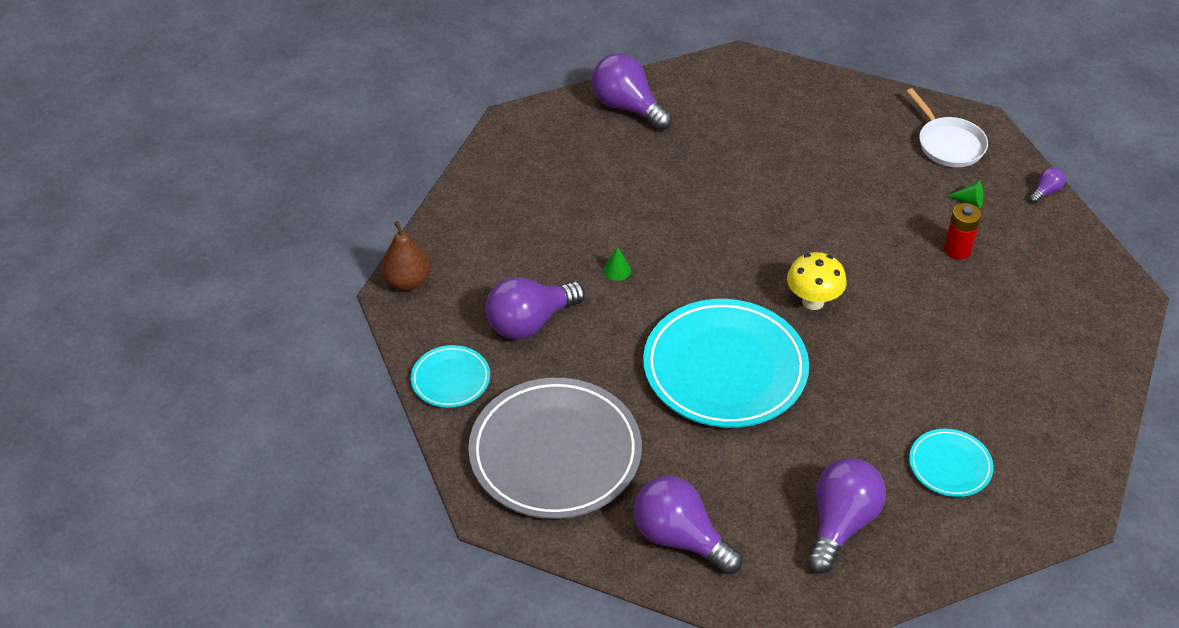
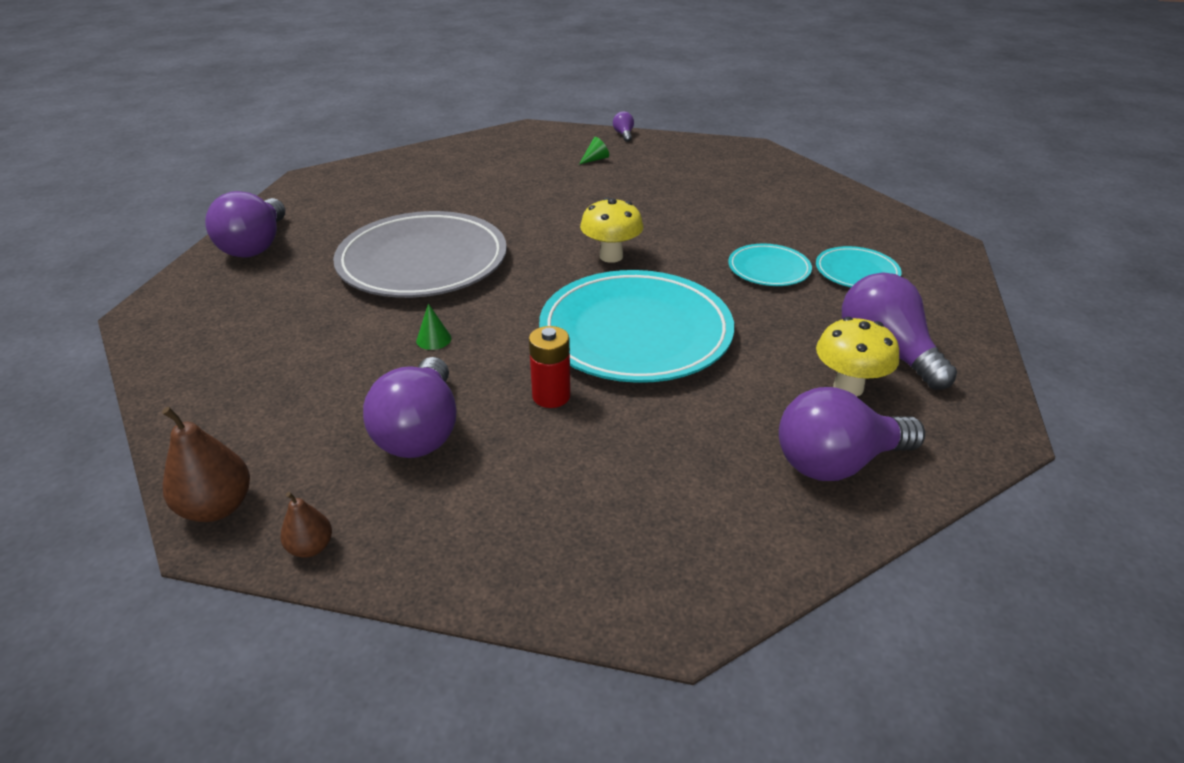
camera: 55 degrees left, 10 degrees down
turquoise plate [411,345,490,408] -> turquoise plate moved to [728,244,812,286]
grey plate [468,378,642,519] -> grey plate moved to [333,211,507,298]
purple light bulb [591,53,672,130] -> purple light bulb turned 75 degrees counterclockwise [205,191,285,258]
white pan [906,88,988,167] -> none
red battery [944,203,981,259] -> red battery moved to [529,326,571,408]
none -> brown pear [280,492,332,558]
none -> yellow mushroom [816,317,899,396]

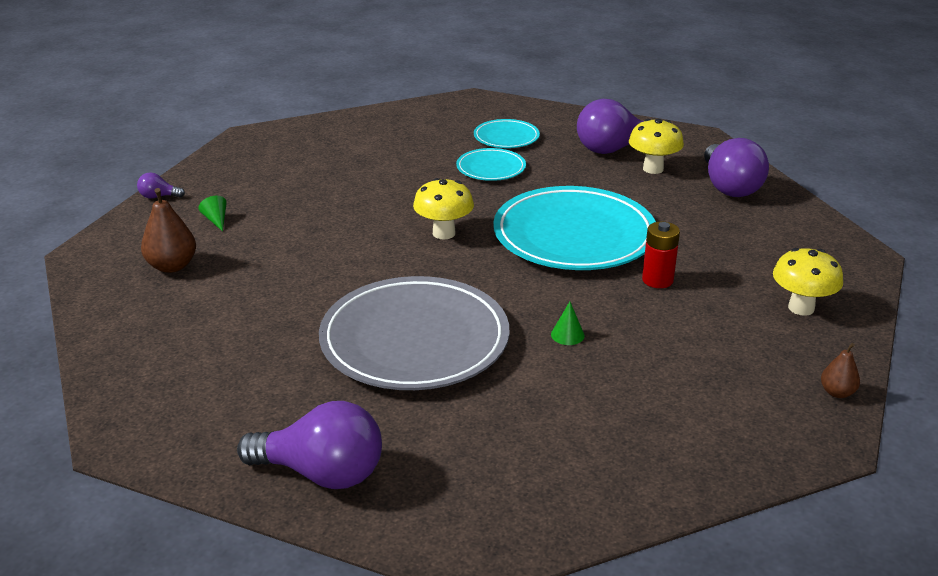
camera: 80 degrees left, 5 degrees down
brown pear [162,407,250,522] -> brown pear moved to [141,188,196,273]
purple light bulb [363,357,456,458] -> none
none -> yellow mushroom [773,248,843,316]

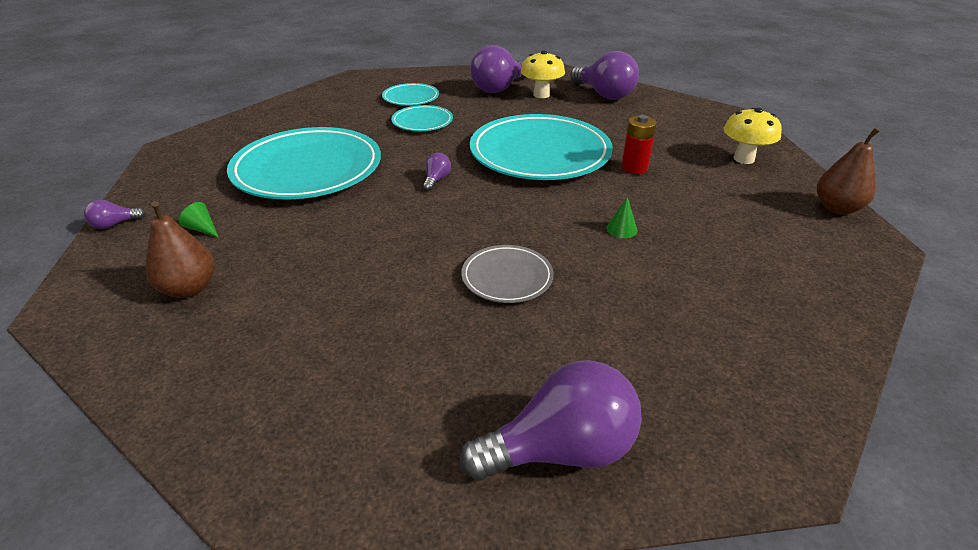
camera: 30 degrees left, 5 degrees up
grey plate [319,276,509,390] -> grey plate [461,245,554,303], size x0.48
yellow mushroom [413,178,474,240] -> purple light bulb [423,153,451,191]
brown pear [821,343,860,398] -> brown pear [817,128,880,215], size x1.70
none -> turquoise plate [227,127,381,199]

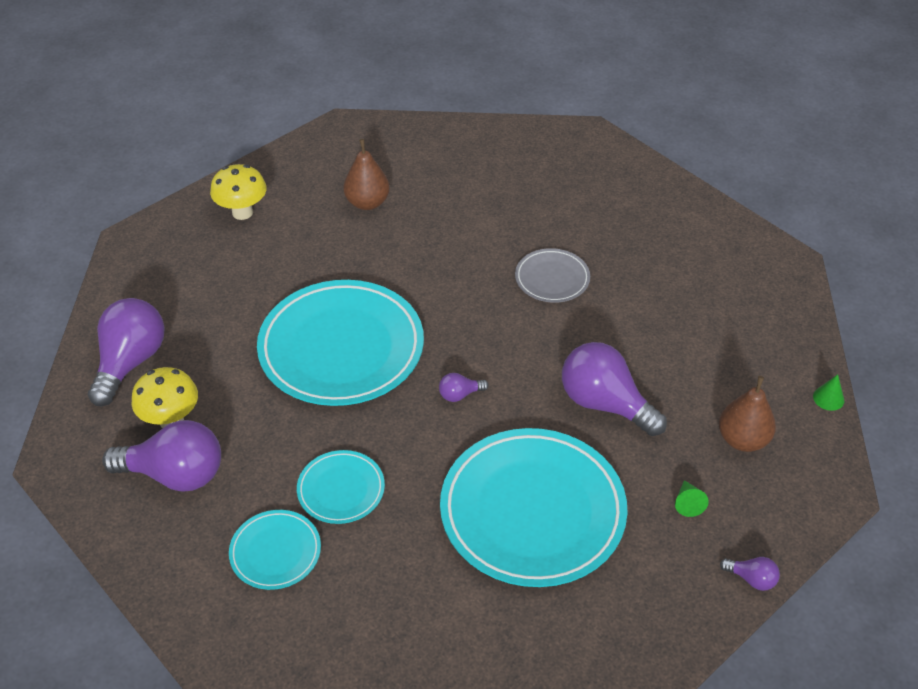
camera: 125 degrees left, 10 degrees up
purple light bulb [460,360,642,480] -> purple light bulb moved to [562,342,667,436]
green cone [606,197,638,238] -> green cone moved to [813,374,844,411]
red battery [621,115,657,174] -> none
brown pear [817,128,880,215] -> brown pear moved to [343,139,390,210]

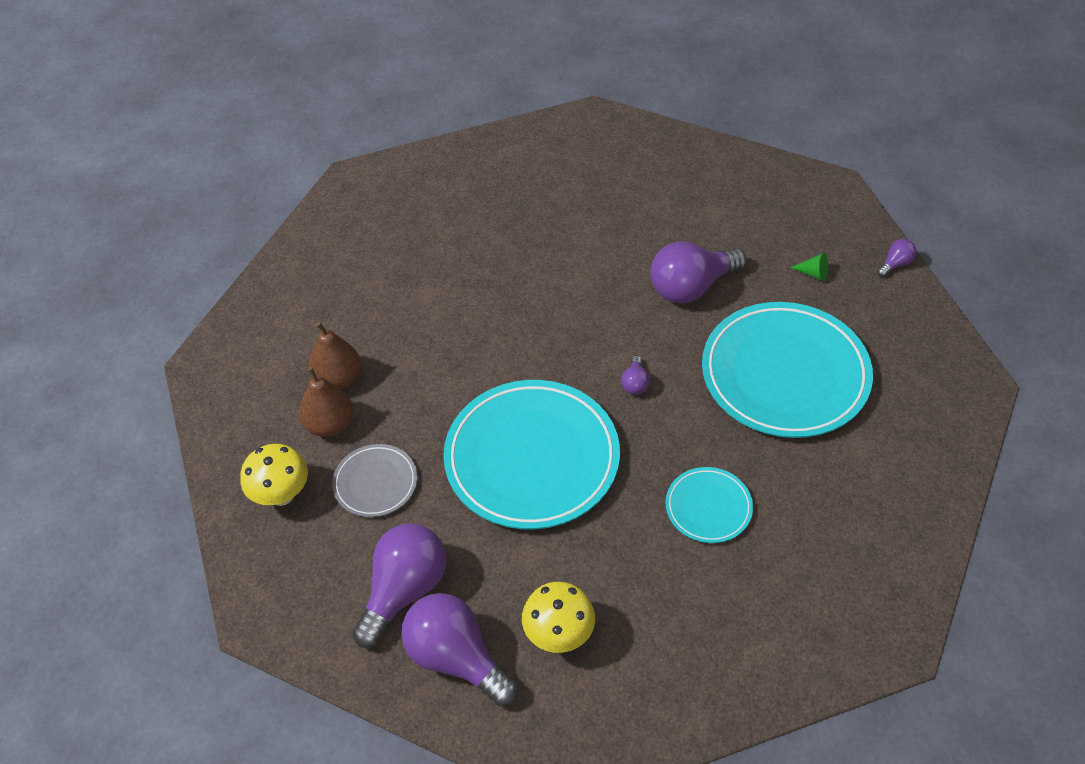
camera: 65 degrees left, 5 degrees up
purple light bulb [102,420,221,492] -> purple light bulb moved to [352,523,446,648]
turquoise plate [229,510,321,590] -> none
grey plate [515,248,590,303] -> grey plate moved to [332,444,417,517]
brown pear [719,376,776,452] -> brown pear moved to [299,367,353,437]
green cone [813,374,844,411] -> none

